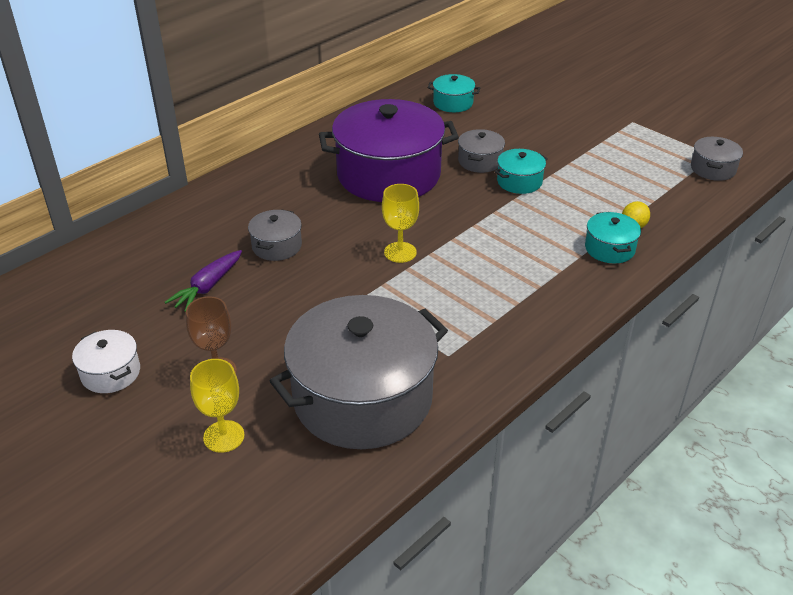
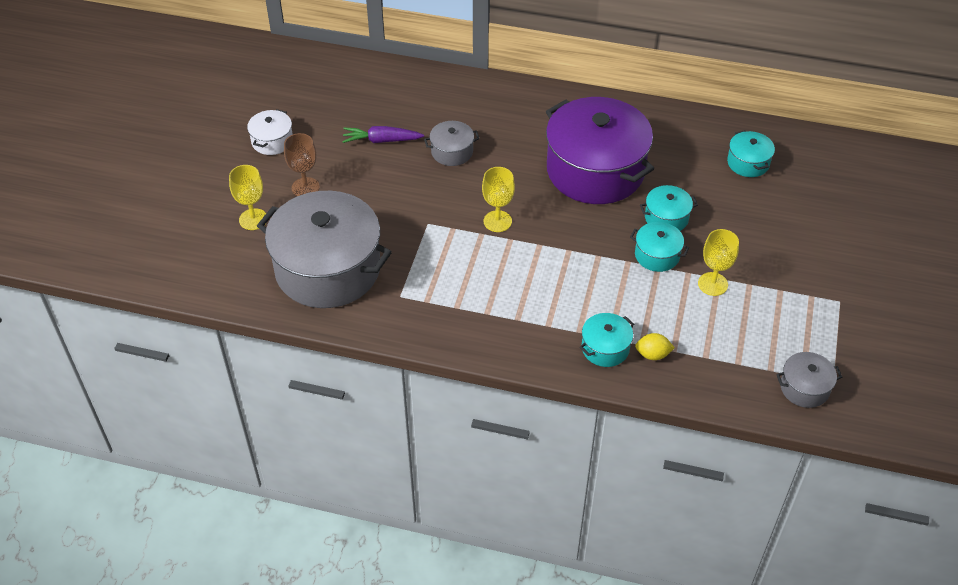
camera: 60 degrees right, 10 degrees up
grey pot [458,129,505,173] -> turquoise pot [640,185,698,231]
none -> yellow goblet [698,229,739,296]

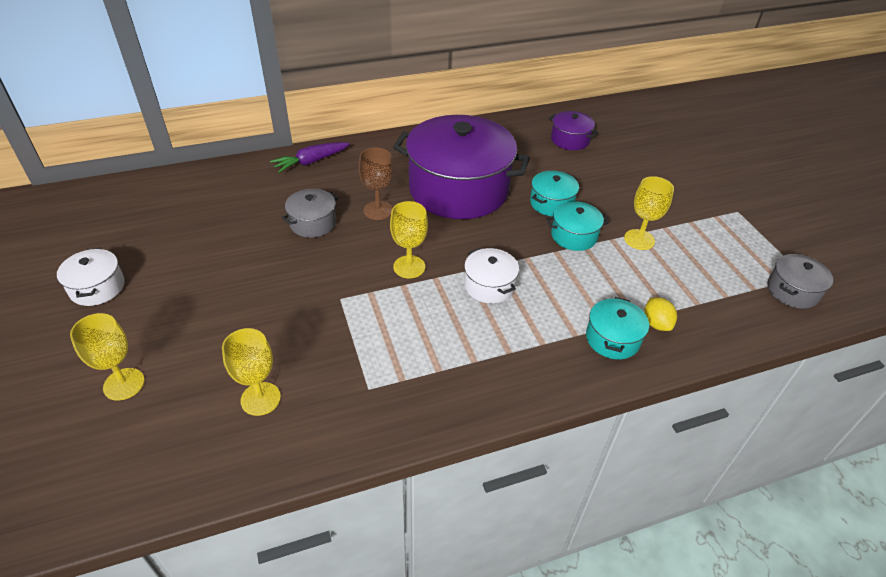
camera: 35 degrees left, 5 degrees down
grey pot [257,191,392,308] -> yellow goblet [222,328,281,416]
brown goblet [284,133,320,196] -> brown goblet moved to [359,147,393,220]
purple carrot [342,126,424,143] -> purple carrot moved to [270,142,350,173]
yellow lemon [635,333,675,360] -> yellow lemon turned 75 degrees counterclockwise [644,298,677,331]
turquoise pot [727,130,775,177] -> purple pot [549,111,598,150]
none -> white pot [464,248,519,303]

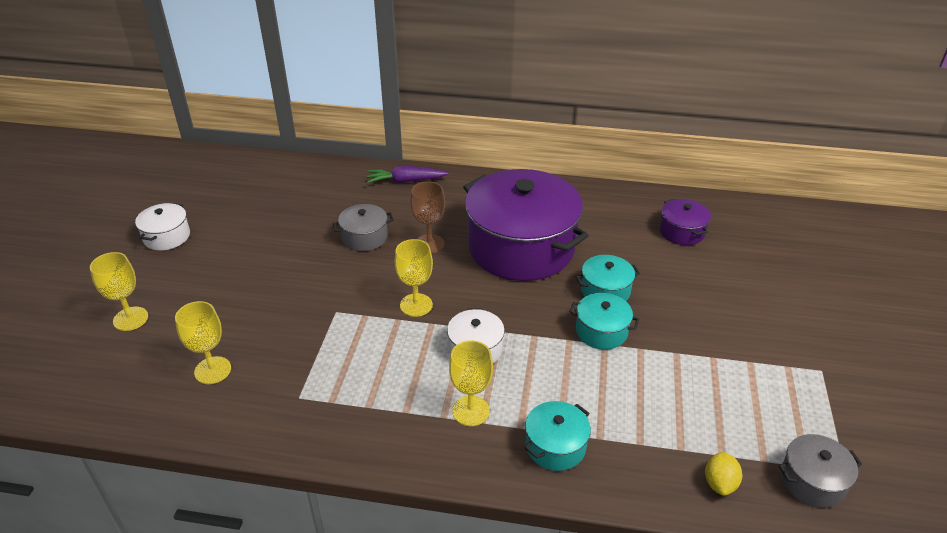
camera: 30 degrees right, 5 degrees down
yellow goblet [624,176,674,250] -> yellow goblet moved to [449,340,493,426]
yellow lemon [644,298,677,331] -> yellow lemon moved to [705,452,742,496]

